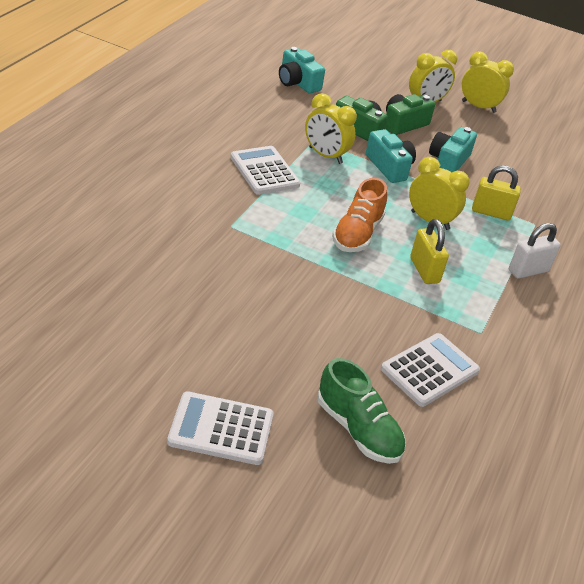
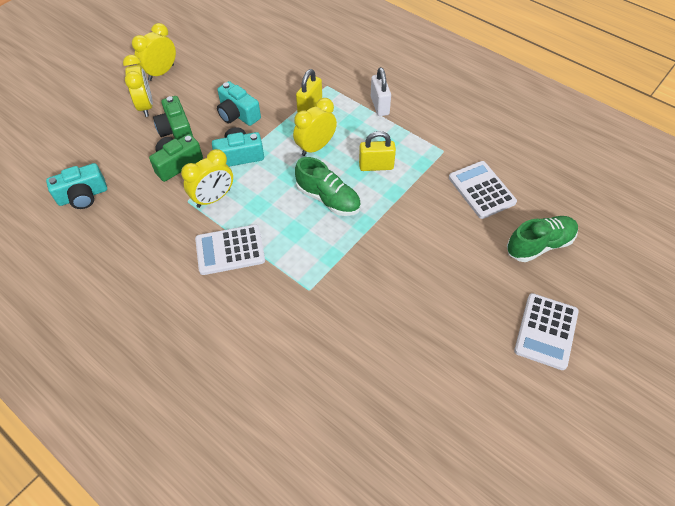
camera: 70 degrees left, 15 degrees up
orange shoe [332,178,387,252] -> green shoe [295,157,361,216]

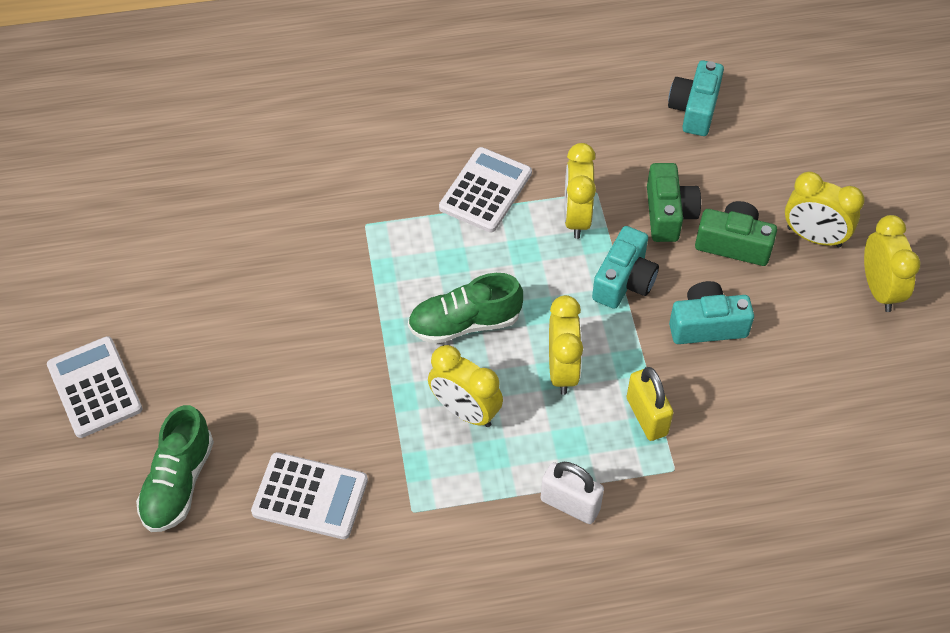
camera: 130 degrees right, 0 degrees up
yellow padlock [359,131,396,171] -> yellow clock [428,345,503,427]

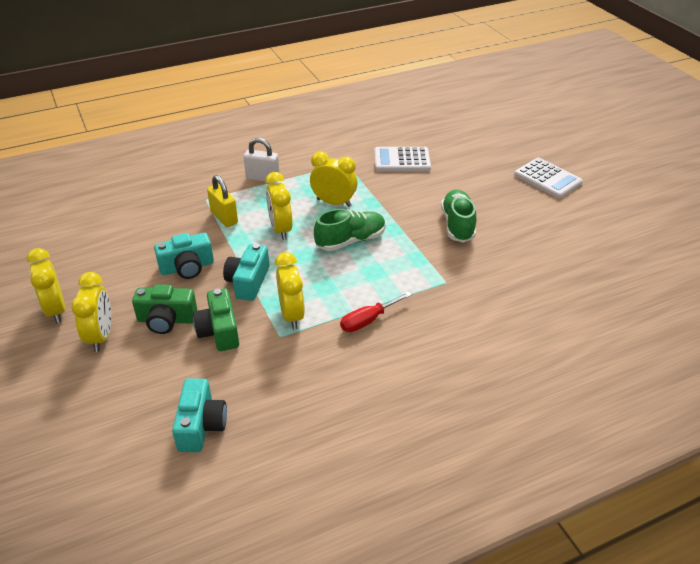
camera: 165 degrees right, 15 degrees down
green shoe [136,405,214,532] -> green shoe moved to [441,189,476,243]
white calculator [439,147,532,232] -> red screwdriver [340,292,412,332]
yellow clock [785,172,865,247] -> yellow clock turned 75 degrees clockwise [71,272,111,352]

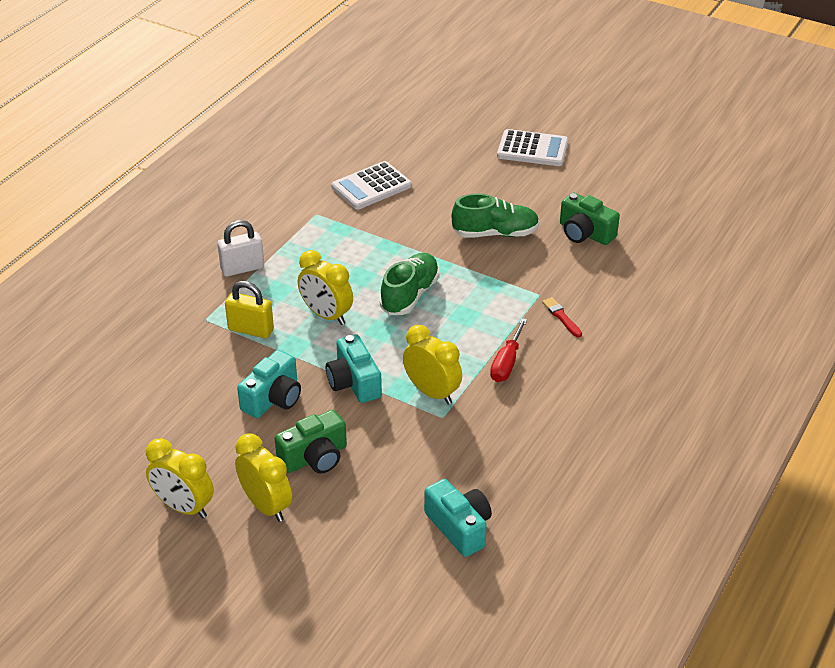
camera: 35 degrees left, 0 degrees up
green camera [193,288,239,351] -> green camera moved to [560,192,620,245]
yellow clock [310,151,357,207] -> none
green shoe [441,189,476,243] -> green shoe turned 120 degrees clockwise [452,193,539,238]
none -> red brush [542,297,582,338]

